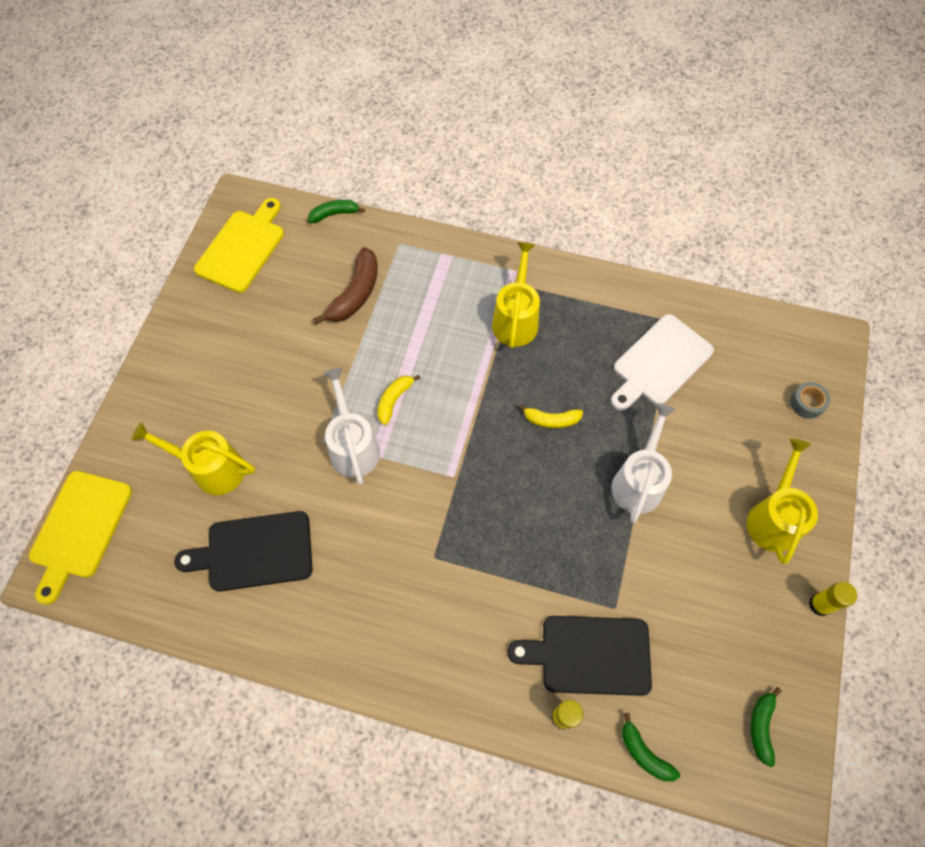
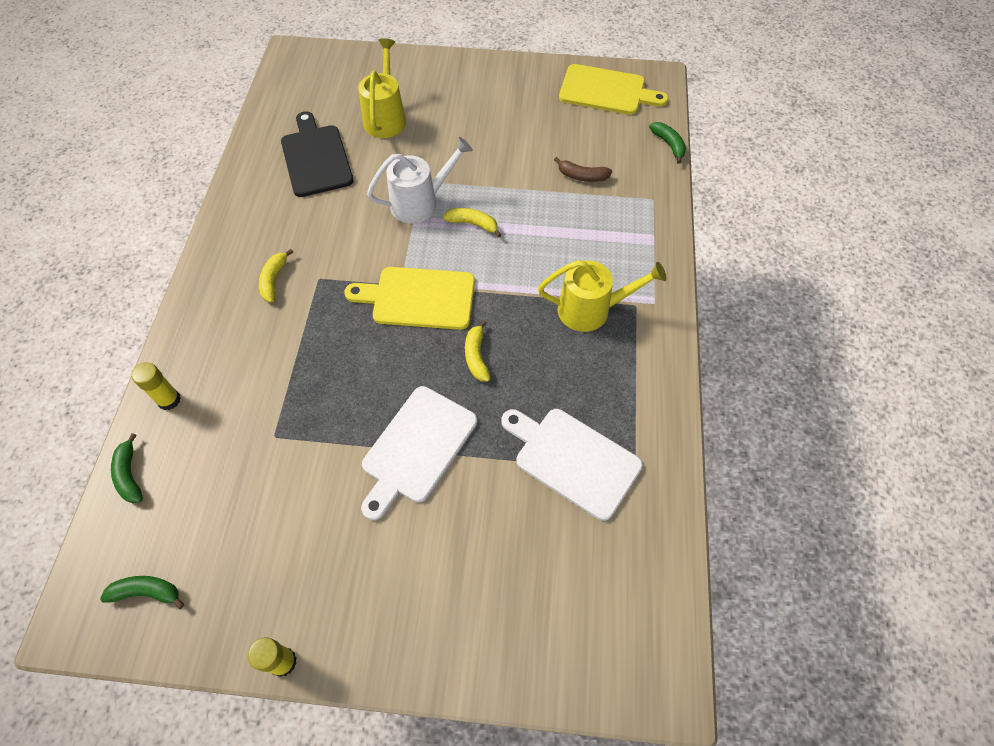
camera: 80 degrees right, 5 degrees down
yellow cutting board [29,471,132,605] -> yellow cutting board moved to [345,267,475,330]
brown banana [313,247,378,324] -> brown banana [554,157,612,182], size x0.60
black cutting board [507,616,652,696] -> none
white watering can [611,403,675,523] -> white cutting board [361,386,477,520]
green banana [622,713,680,781] -> green banana turned 60 degrees counterclockwise [111,433,143,503]
yellow watering can [747,438,818,564] -> none
grey tape [790,382,830,419] -> none
none -> yellow banana [259,249,293,302]

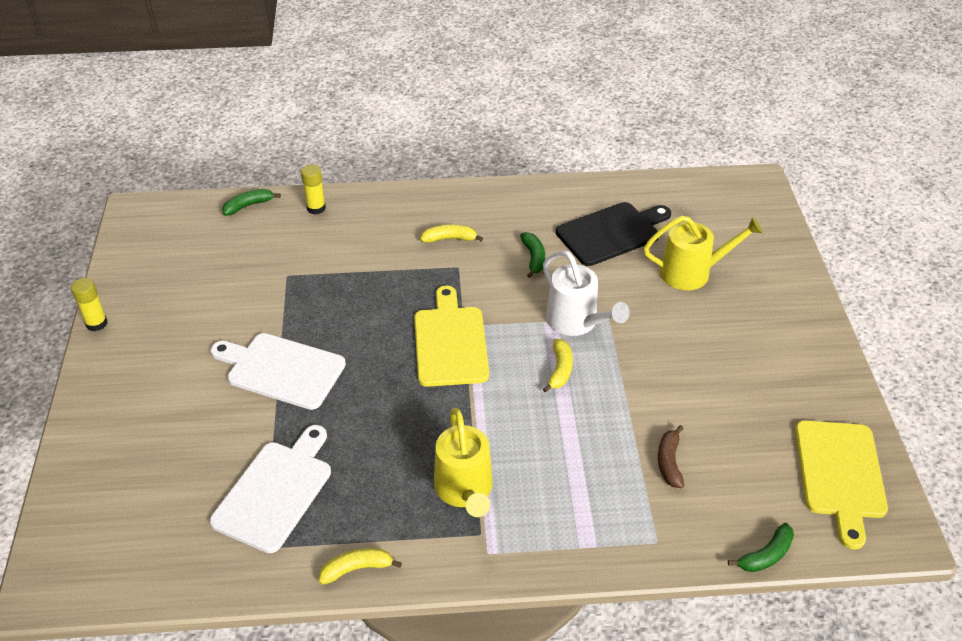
camera: 80 degrees right, 15 degrees down
green banana [100,576,184,609] -> green banana moved to [520,232,545,278]
yellow banana [465,320,490,381] -> yellow banana moved to [319,548,402,585]

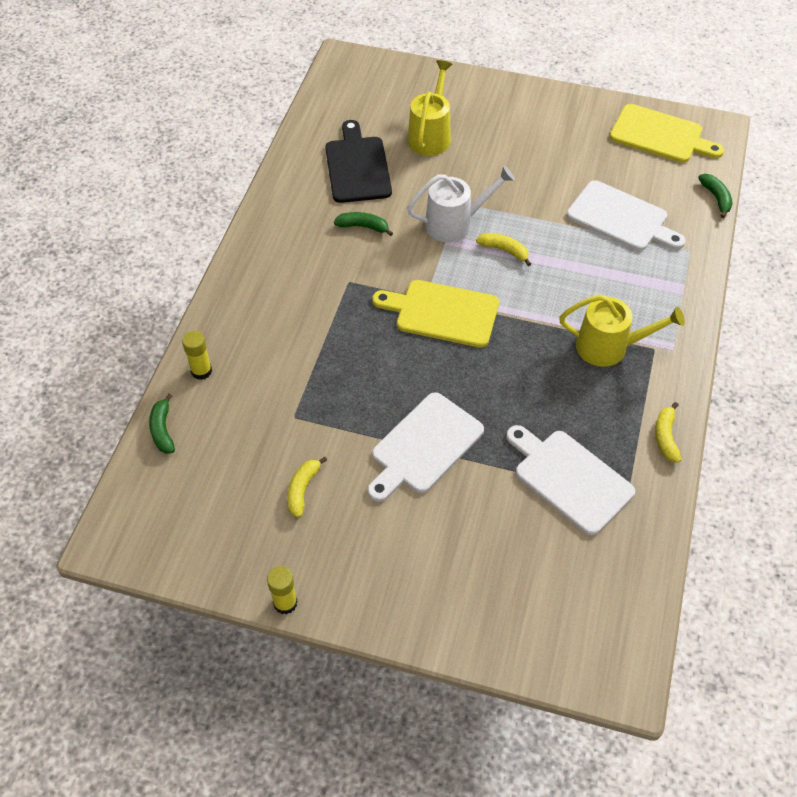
camera: 70 degrees left, 10 degrees up
yellow banana [420,225,483,243] -> yellow banana moved to [287,457,327,518]
brown banana [658,425,684,488] -> white cutting board [567,180,686,251]

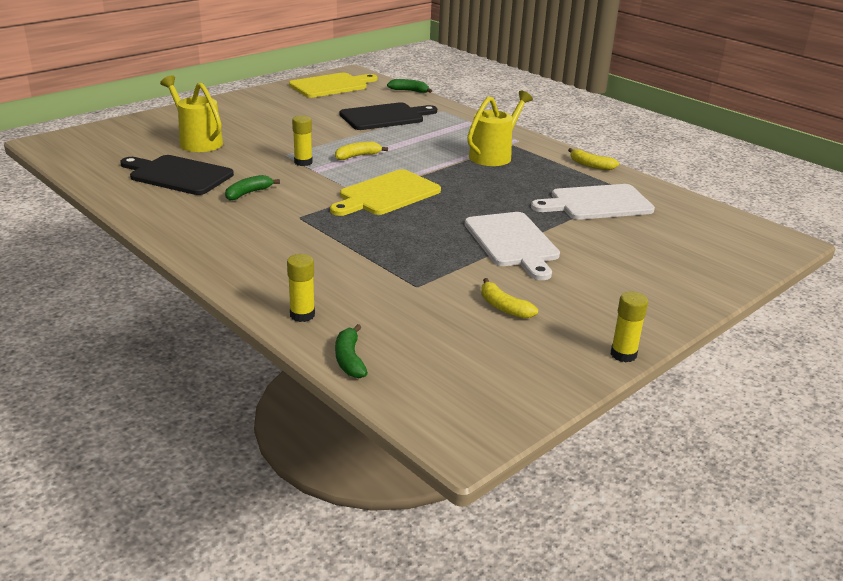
camera: 60 degrees left, 25 degrees down
green banana [149,394,175,453] -> green banana turned 60 degrees clockwise [335,324,368,378]
white watering can [407,166,515,242] -> yellow glue stick [292,115,313,166]
white cutting board [567,180,686,251] -> black cutting board [340,102,437,130]

